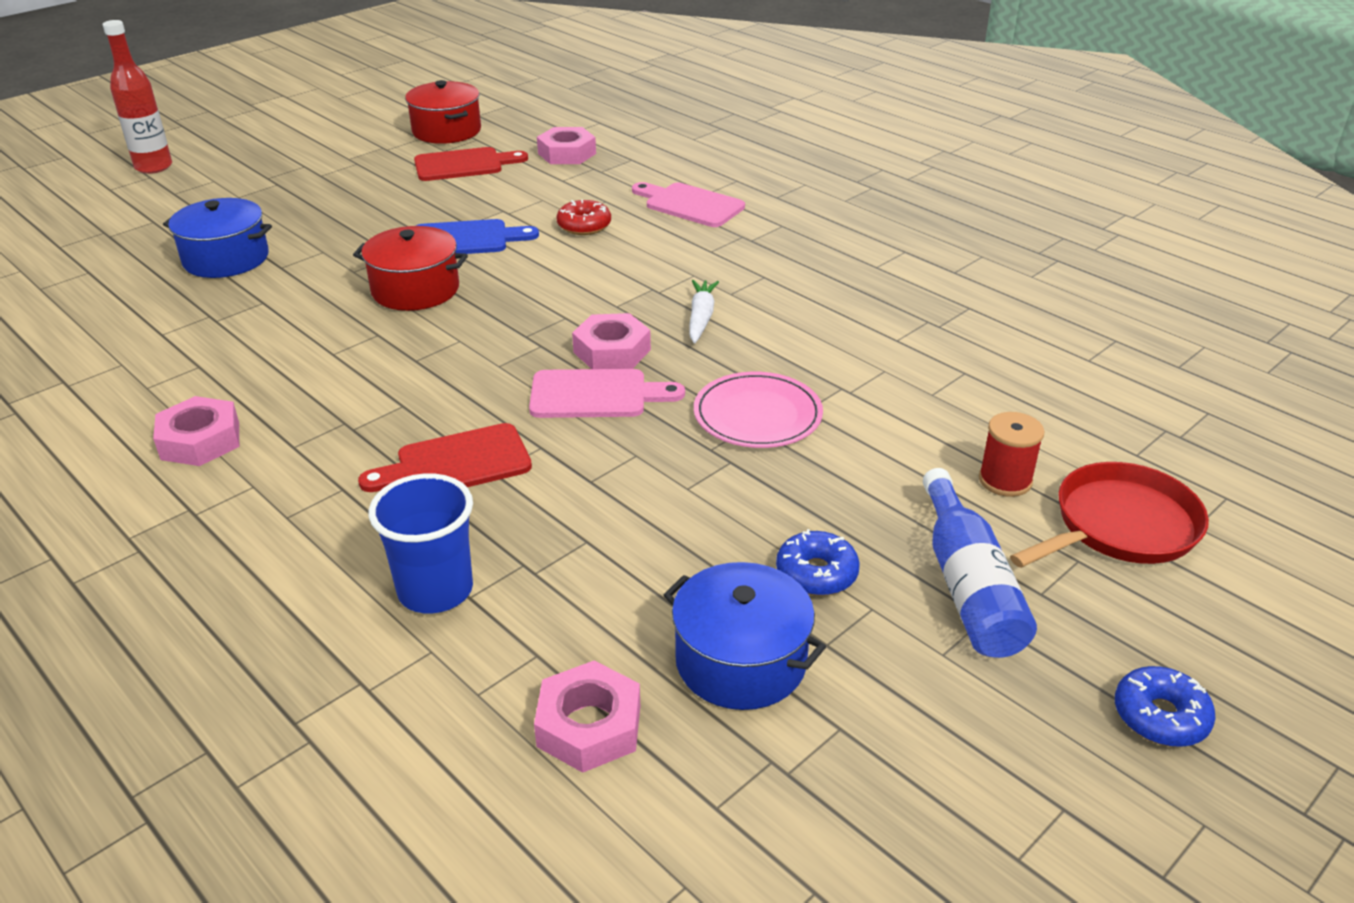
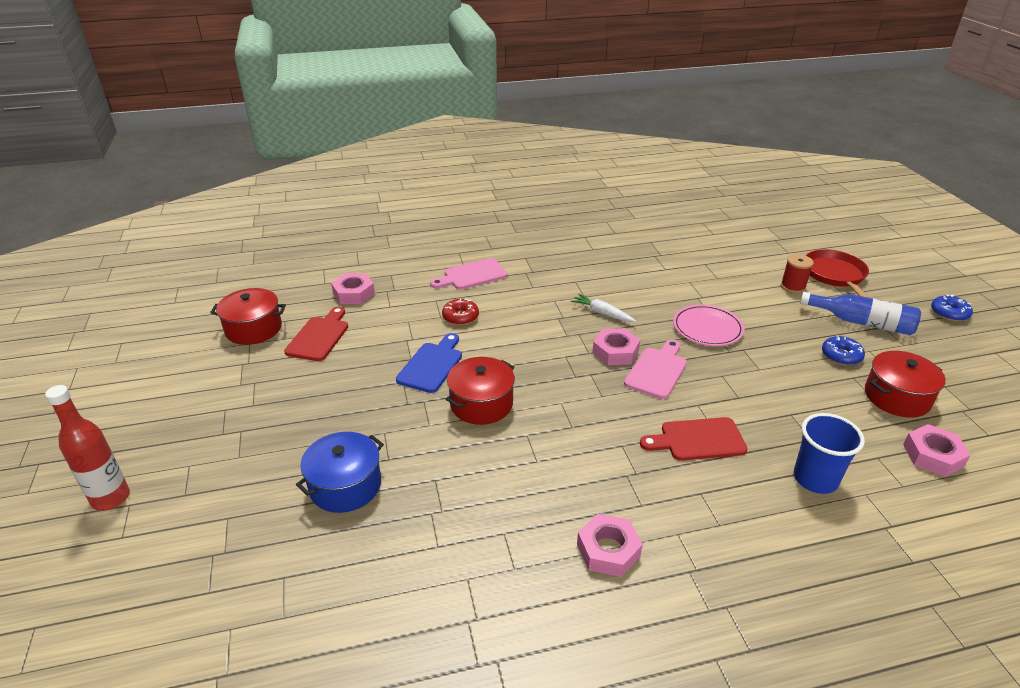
camera: 60 degrees left, 0 degrees up
red cutting board [358,423,532,492] -> red cutting board turned 75 degrees clockwise [640,417,748,461]
blue pot [664,562,826,710] -> red pot [865,351,946,418]

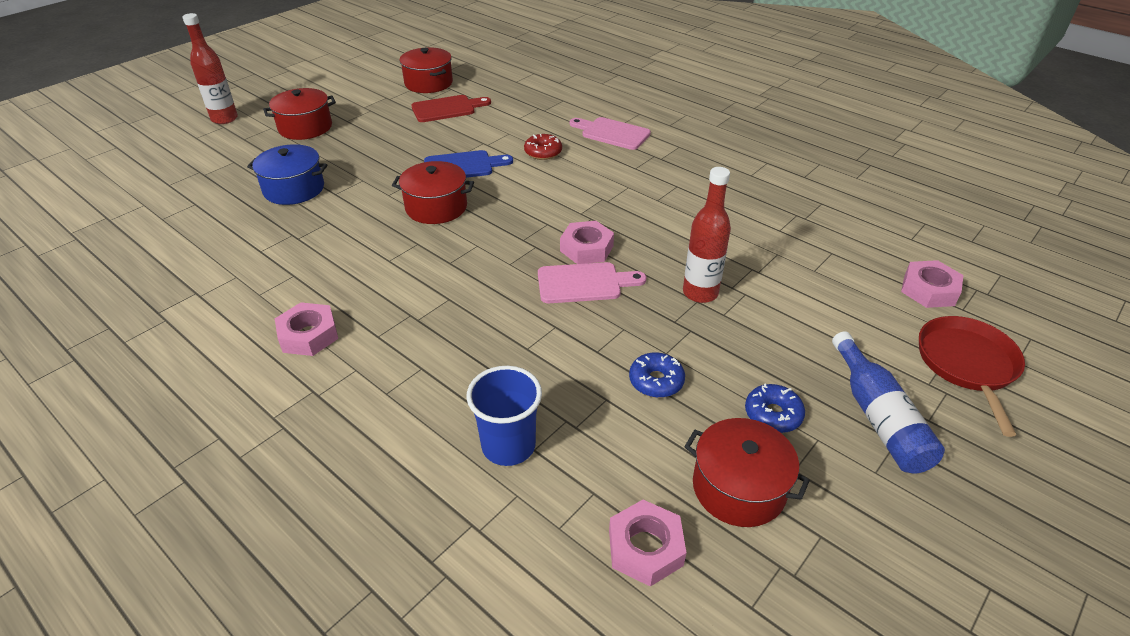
camera: 55 degrees right, 5 degrees up
pink nut [331,273,375,304] -> pink nut moved to [901,260,963,308]
white carrot [571,294,636,322] -> none
red cutting board [640,417,748,461] -> none
pink plate [673,304,745,346] -> red bottle [683,167,731,303]
red spool [781,254,814,293] -> none
red pan [805,249,869,298] -> red pan turned 45 degrees counterclockwise [919,316,1025,437]
blue donut [931,294,973,322] -> blue donut moved to [629,352,685,398]
none -> red pot [263,88,336,140]

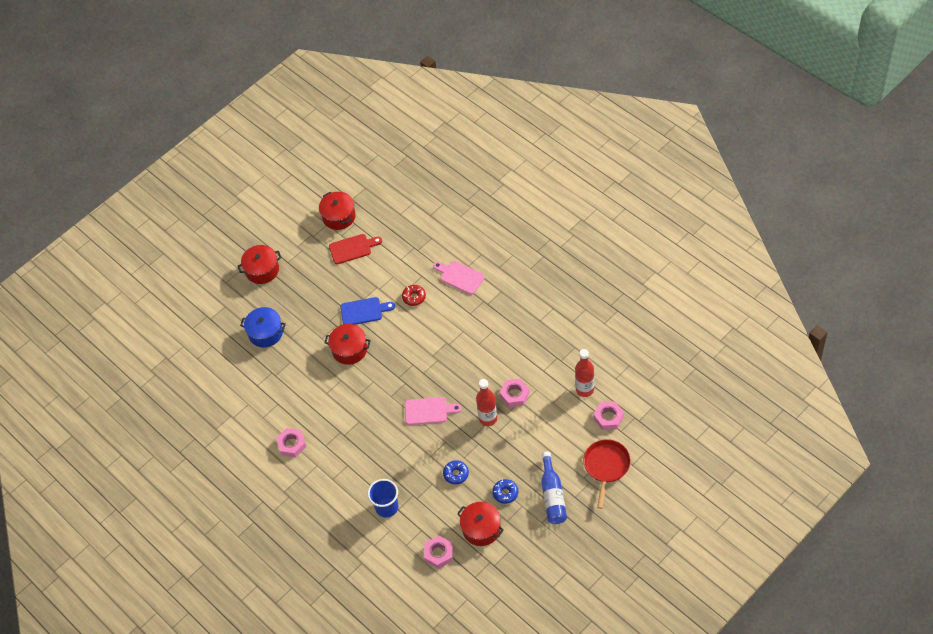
camera: 10 degrees right, 15 degrees up
red bottle [182,13,238,124] -> red bottle moved to [575,349,594,397]
pink nut [560,221,614,264] -> pink nut moved to [499,378,530,407]

